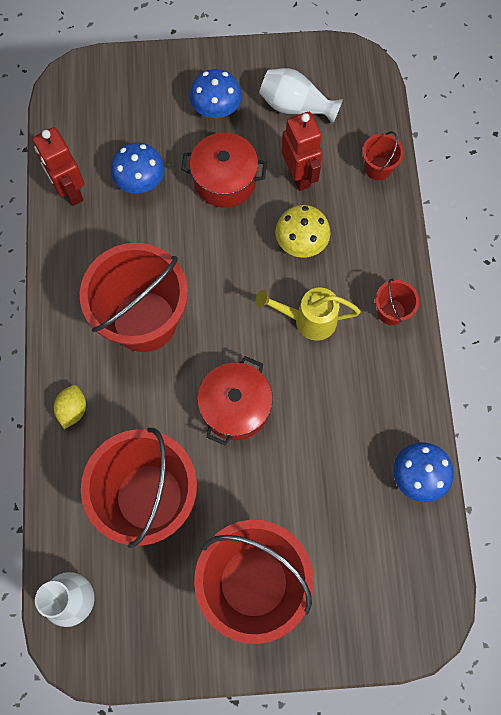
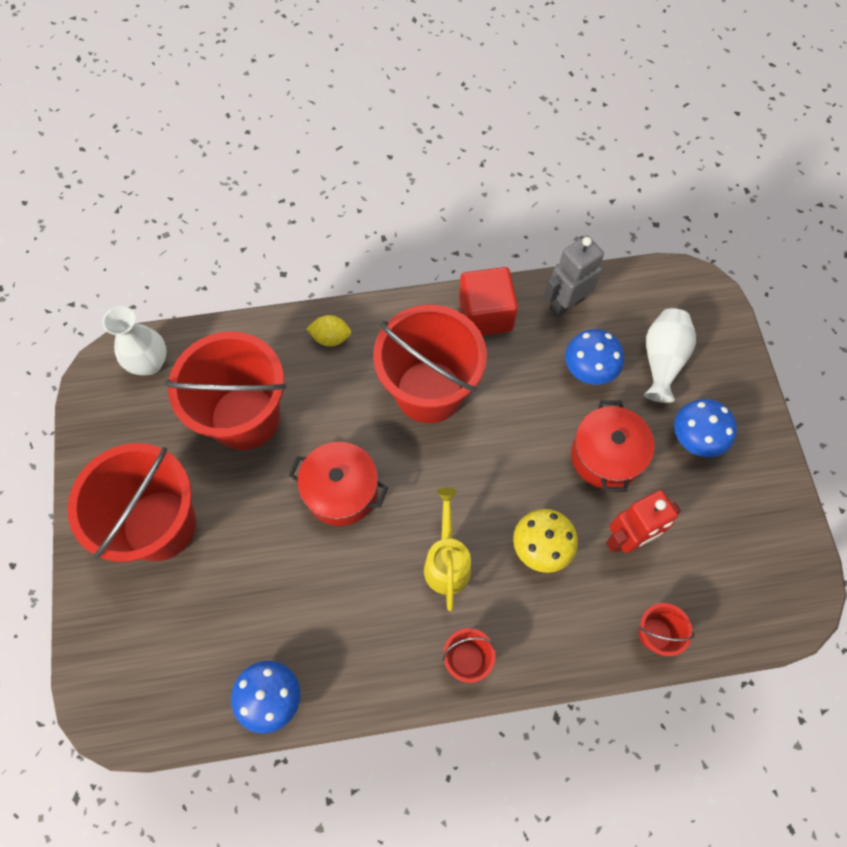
camera: 85 degrees right, 5 degrees down
red robot [33,127,85,206] -> grey robot [544,236,604,317]
white vase [259,68,343,125] -> white vase moved to [644,308,696,403]
none -> red cube [459,267,518,335]

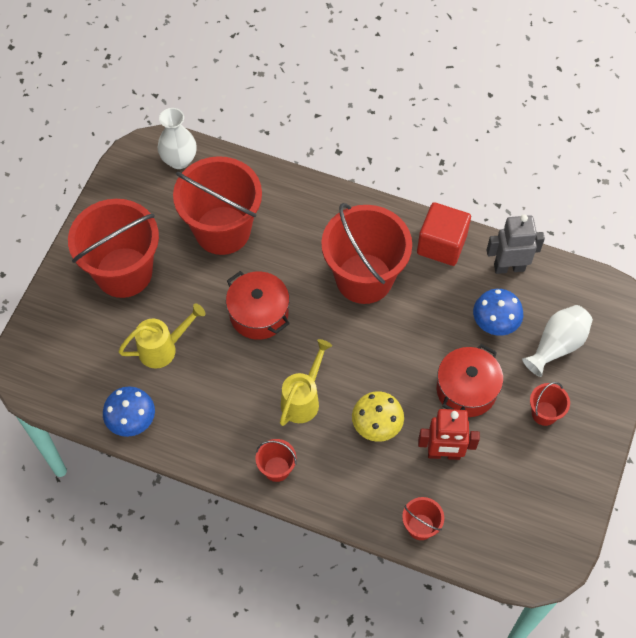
camera: 30 degrees right, 5 degrees down
yellow lemon [307,315,351,346] -> none
blue mushroom [674,399,737,457] -> red bucket [530,382,570,426]
none -> yellow watering can [118,303,206,369]

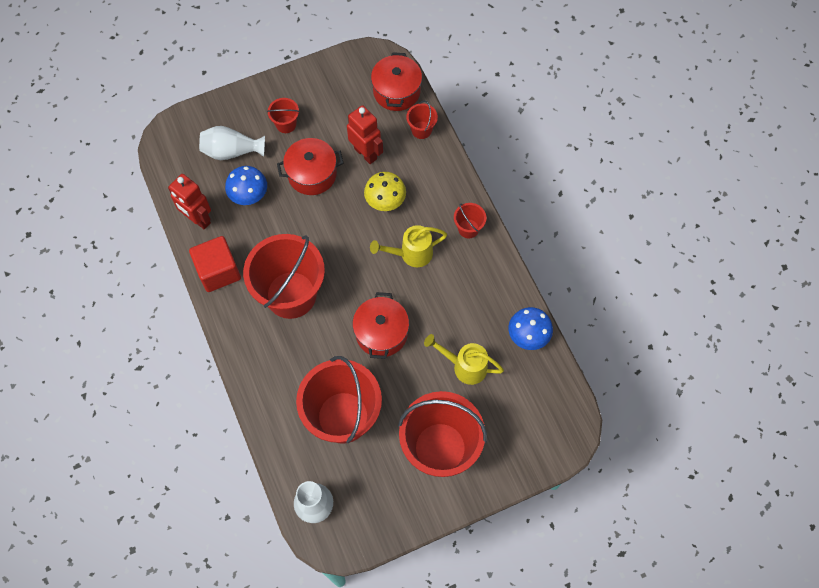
camera: 135 degrees left, 5 degrees up
grey robot [487,215,545,274] -> red robot [168,174,211,229]
none -> red pot [371,52,422,111]

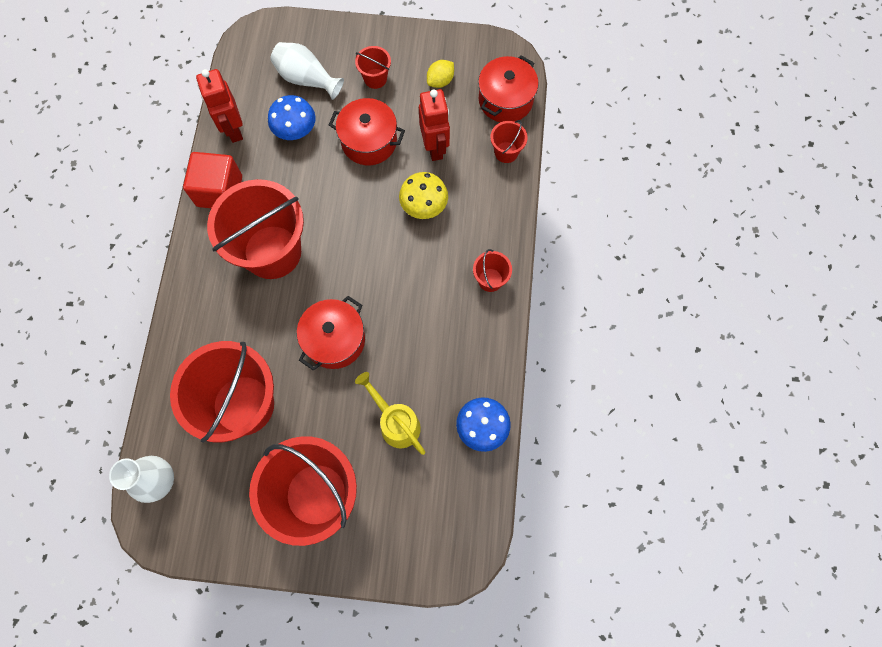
camera: 30 degrees right, 5 degrees up
yellow watering can [370,225,447,267] -> none
none -> yellow lemon [427,60,454,88]

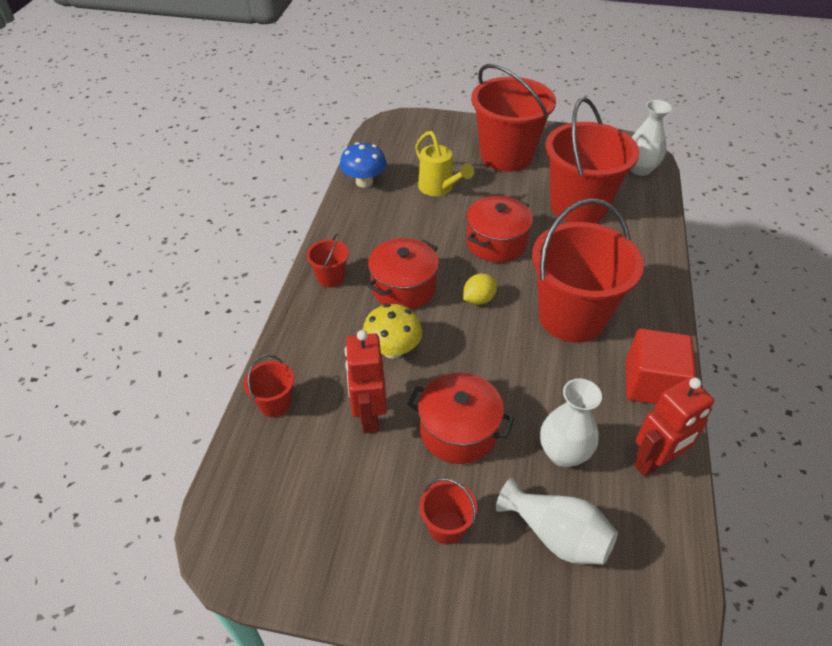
camera: 175 degrees left, 25 degrees down
red robot [196,69,243,143] -> red robot turned 75 degrees clockwise [634,378,714,477]
blue mushroom [268,95,316,140] -> white vase [540,378,602,467]
yellow lemon [427,60,454,88] -> yellow lemon moved to [463,273,497,305]
red pot [478,55,539,122] -> red pot moved to [367,238,439,310]

